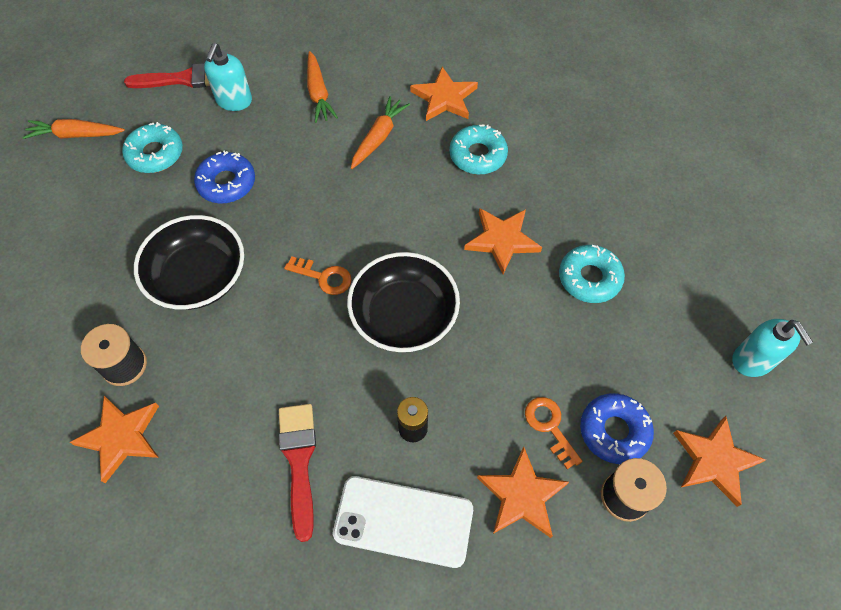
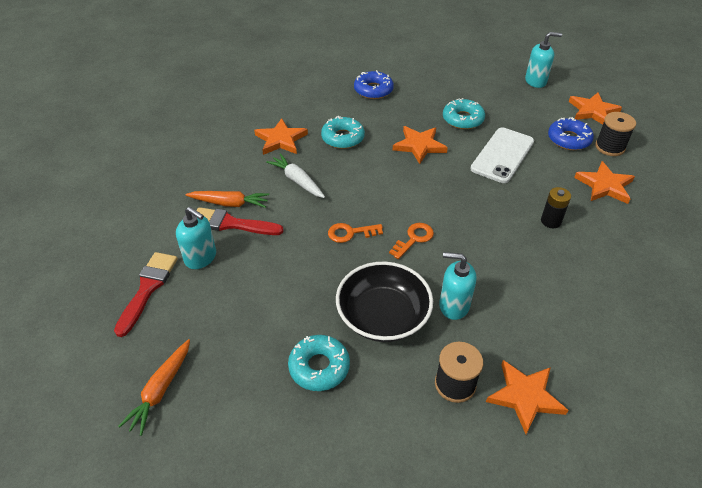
camera: 70 degrees left, 15 degrees down
turquoise donut [122,122,183,173] -> turquoise donut moved to [288,335,350,391]
blue donut [194,150,255,204] -> blue donut moved to [354,70,394,99]
red brush [279,404,316,542] -> red brush moved to [196,207,284,235]
white phone [333,476,473,568] -> white phone moved to [470,128,534,183]
black bowl [347,252,460,352] -> none
orange carrot [351,96,410,169] -> white carrot [266,154,325,198]
orange key [525,397,582,469] -> orange key moved to [328,223,383,243]
none -> turquoise soap dispenser [439,252,476,320]

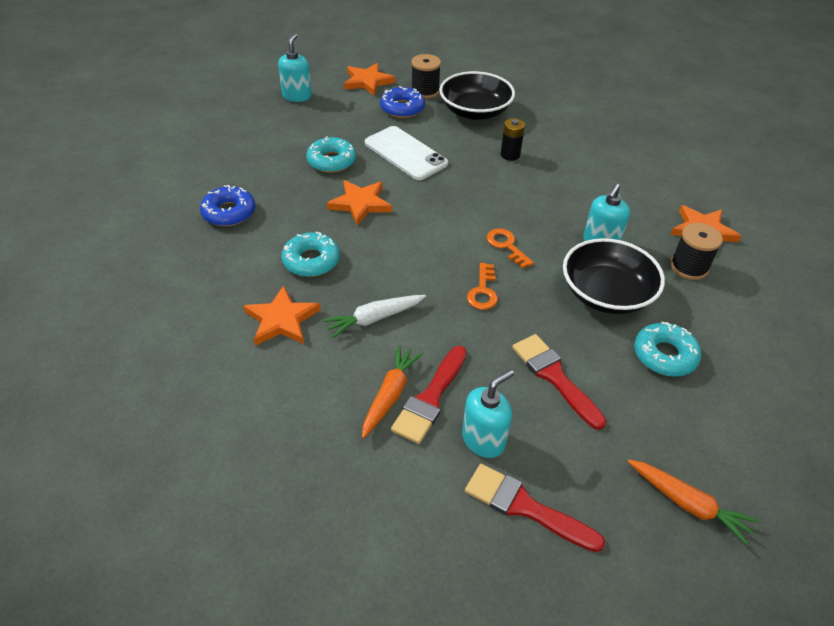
camera: 75 degrees left, 0 degrees up
orange star [574,161,635,204] -> black bowl [439,71,515,120]
none -> red brush [512,334,606,430]

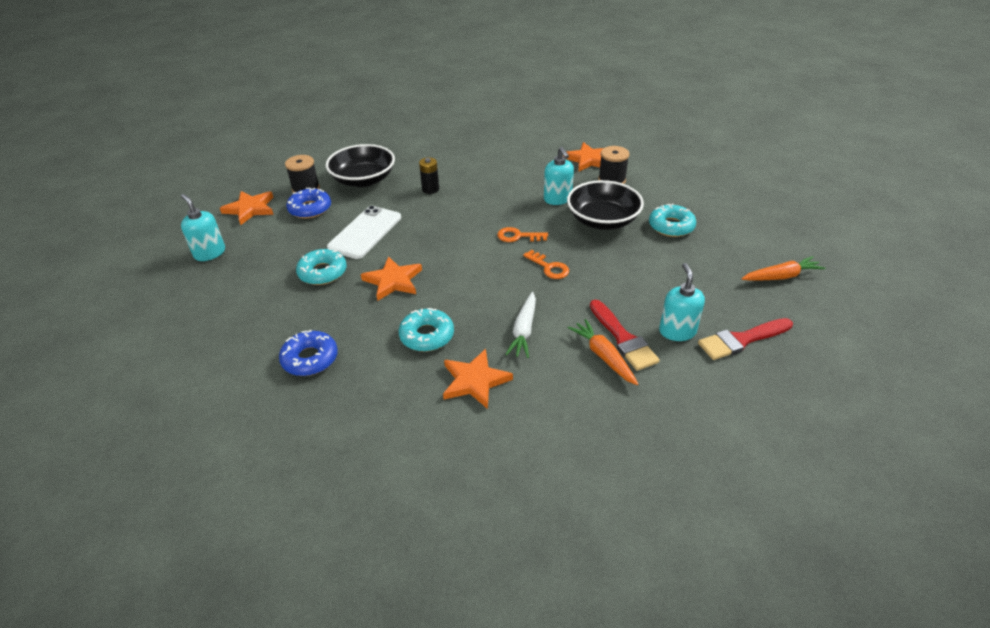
camera: 50 degrees left, 5 degrees down
white phone [365,126,448,180] -> white phone turned 60 degrees counterclockwise [327,206,401,259]
red brush [512,334,606,430] -> none

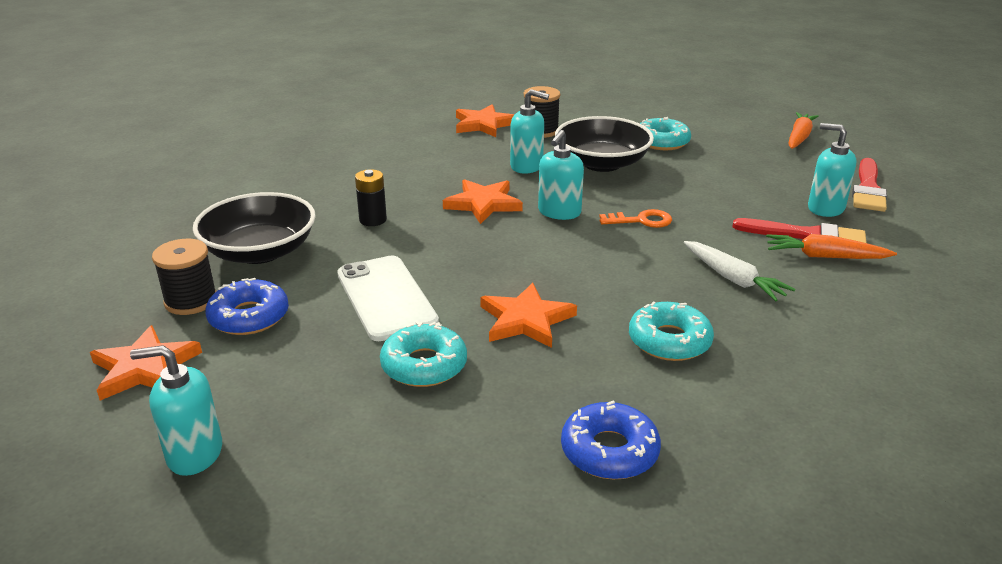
camera: 50 degrees left, 10 degrees down
orange star [443,349,513,409] -> orange star moved to [443,179,523,224]
orange key [497,227,548,242] -> turquoise soap dispenser [538,130,584,220]

